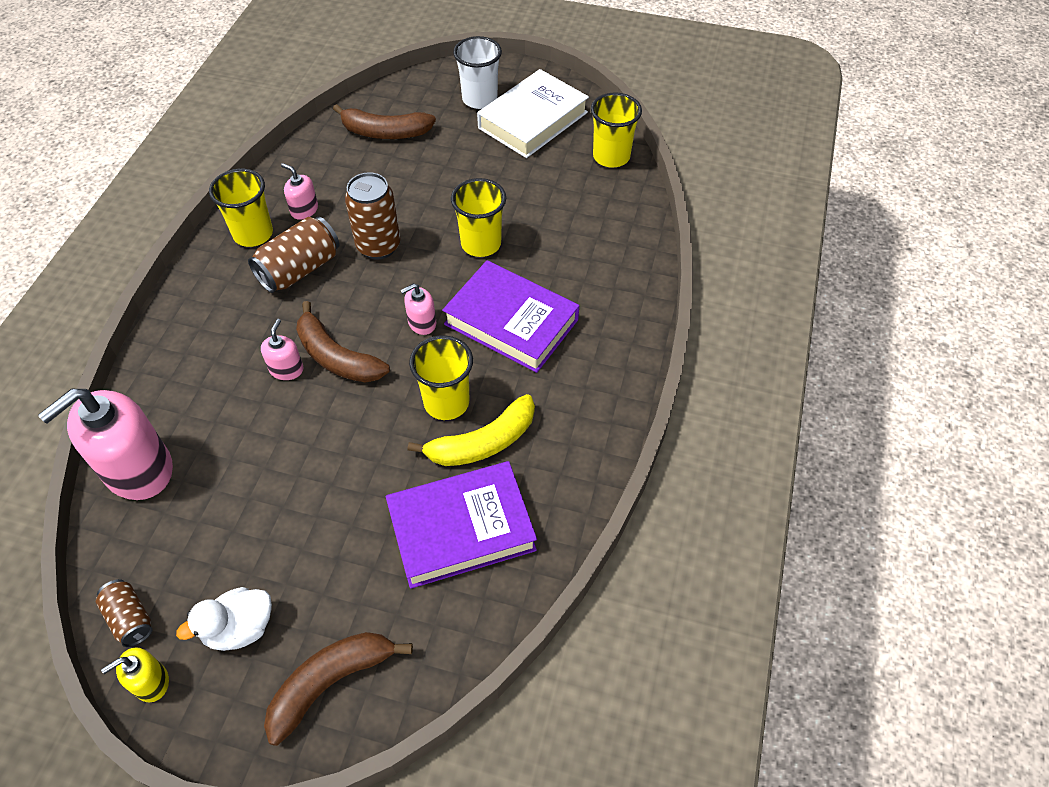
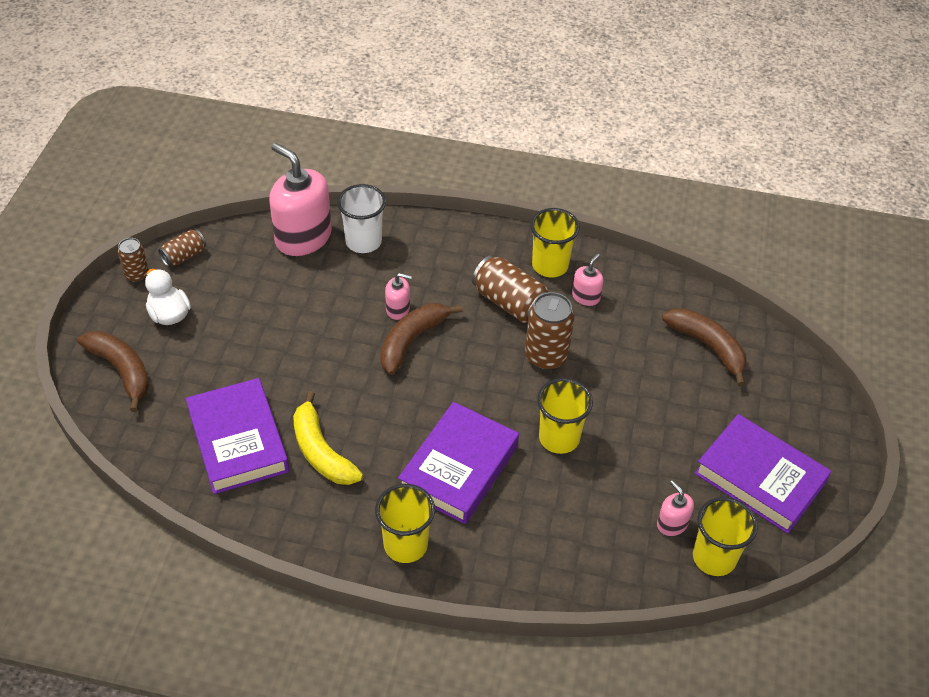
camera: 85 degrees right, 5 degrees down
yellow soap dispenser [101,647,169,702] -> brown can [118,238,149,283]
brown banana [333,104,436,139] -> brown banana turned 135 degrees clockwise [662,308,747,386]
pink soap dispenser [400,283,436,335] -> pink soap dispenser moved to [657,480,694,536]
yellow cup [409,335,473,420] -> yellow cup moved to [375,484,435,563]
white cup [453,36,502,109] -> white cup moved to [337,184,386,253]
white book [477,69,589,158] -> purple book [694,414,832,534]

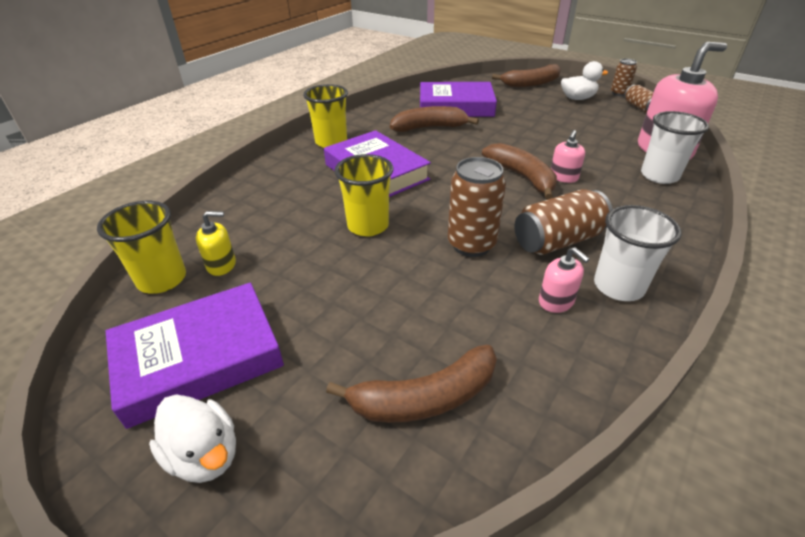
camera: 115 degrees right, 10 degrees down
yellow banana [293,391,363,485] -> brown banana [390,106,479,132]
yellow cup [530,208,580,277] -> white cup [594,205,681,301]
pink soap dispenser [657,480,694,536] -> yellow soap dispenser [196,211,236,276]
none -> white duck [149,394,236,483]

